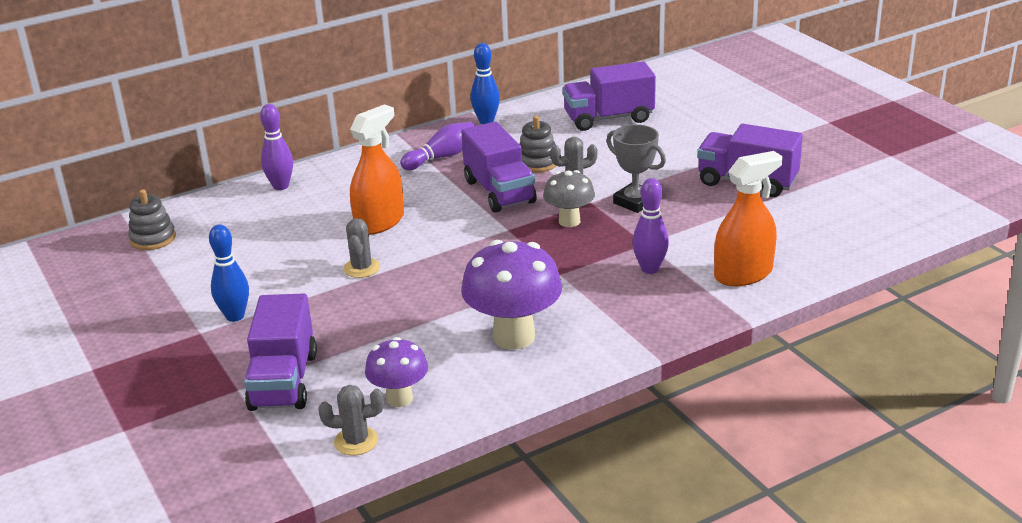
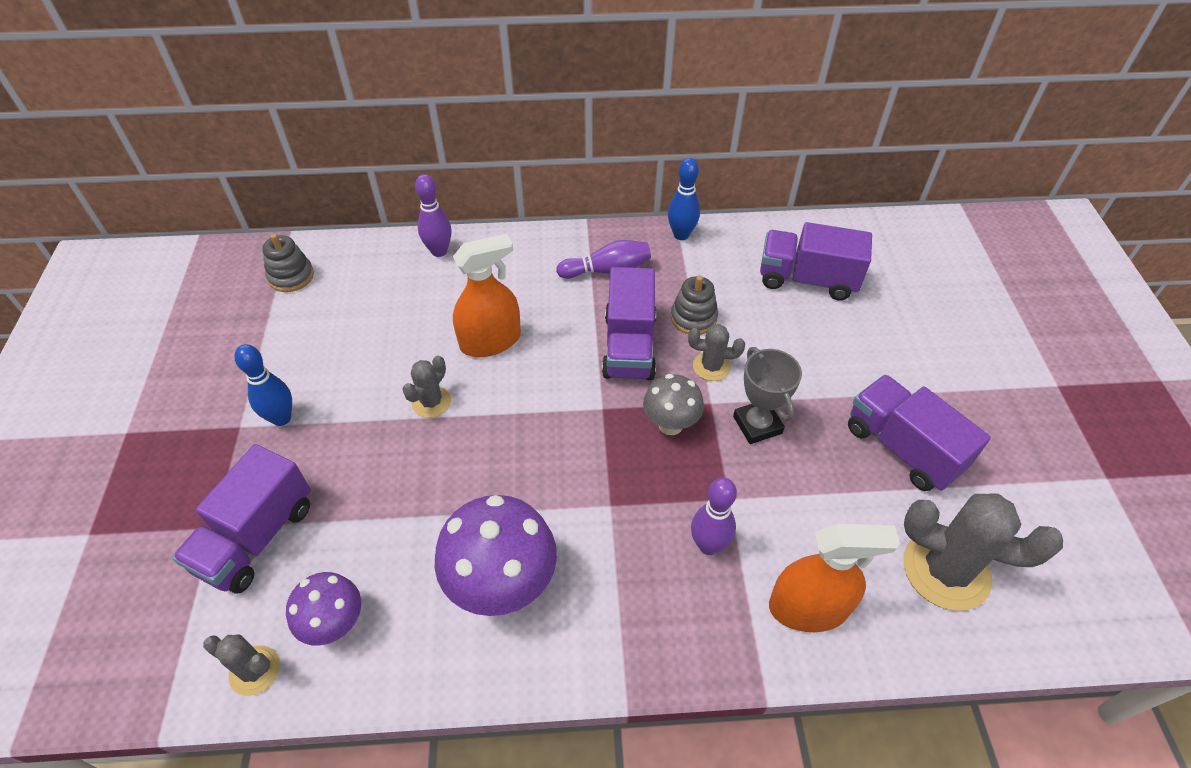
camera: 25 degrees right, 20 degrees up
none -> grey cactus [903,494,1063,611]

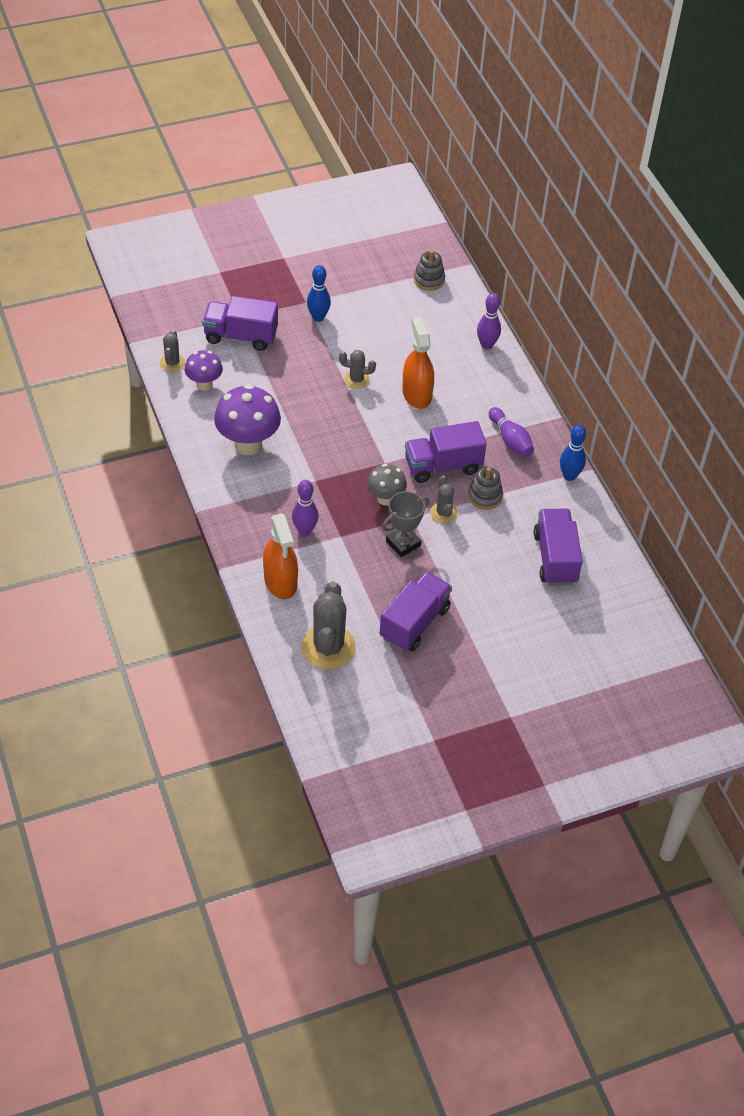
camera: 70 degrees right, 0 degrees up
orange spray bottle [453,234,521,357] -> orange spray bottle turned 150 degrees counterclockwise [402,316,434,409]

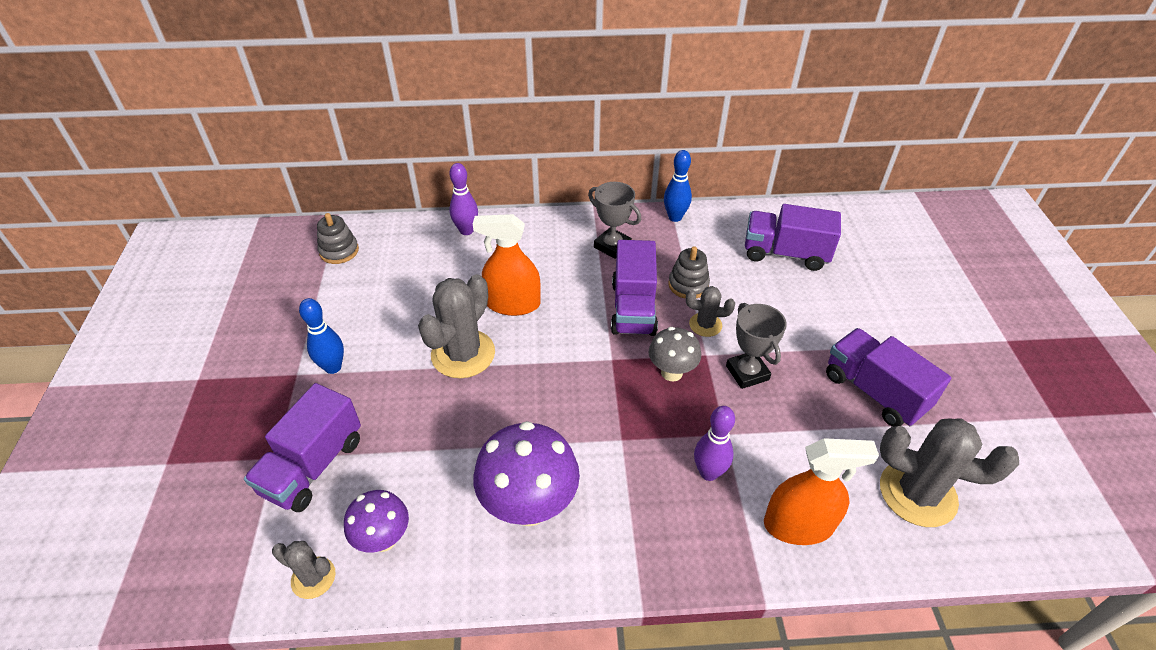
camera: 70 degrees left, 5 degrees down
grey cactus [339,350,376,389] -> grey cactus [418,274,495,378], size x1.88
purple bowling pin [489,407,534,457] -> grey trophy [588,182,641,259]

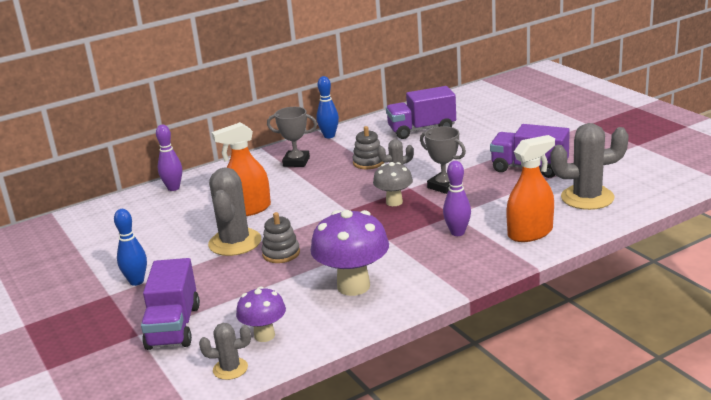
camera: 25 degrees left, 20 degrees down
grey stacking toy [317,213,359,264] -> grey stacking toy moved to [262,212,300,263]
purple truck [611,240,658,336] -> none

